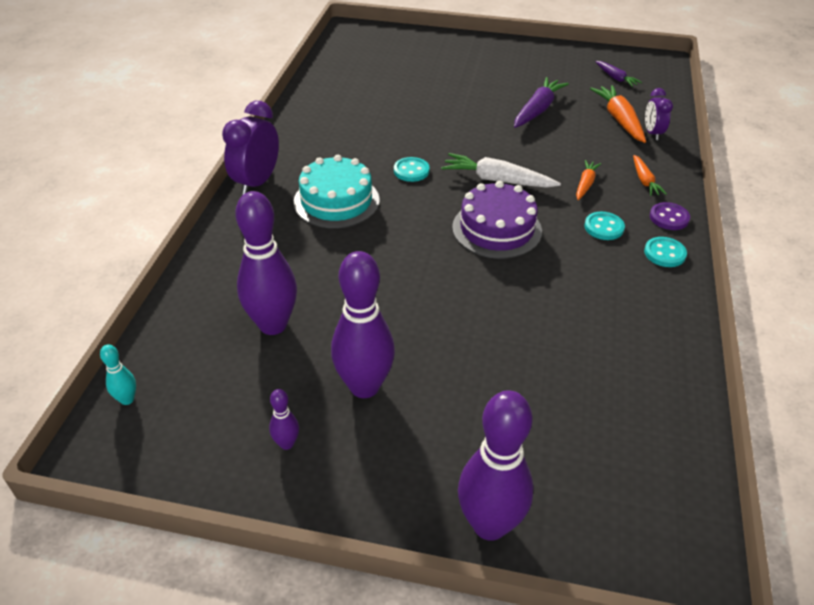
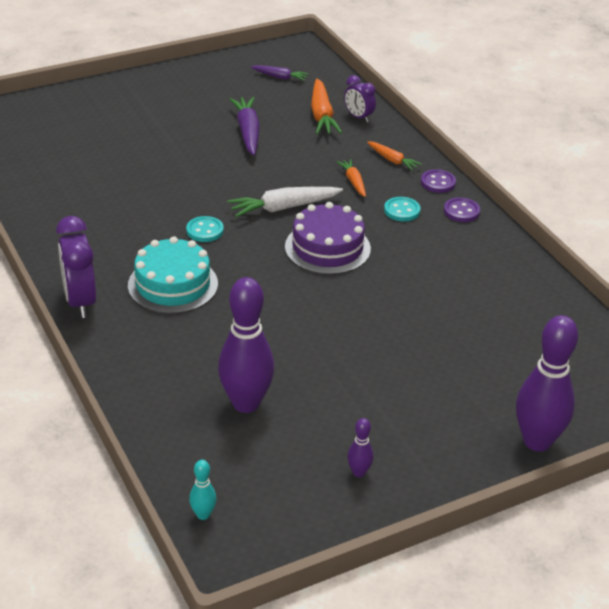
camera: 40 degrees left, 5 degrees down
purple bowling pin [331,251,395,398] -> none
orange carrot [590,85,646,143] -> orange carrot turned 135 degrees counterclockwise [311,78,342,134]
turquoise button [644,237,687,267] -> purple button [444,197,480,222]

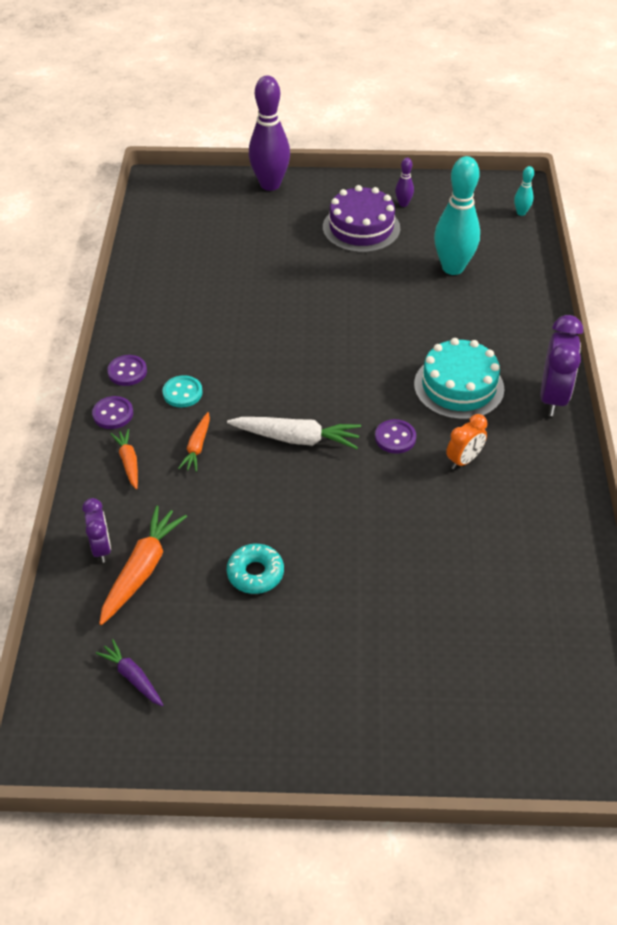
camera: 150 degrees left, 10 degrees up
turquoise button [186,216,224,242] -> purple button [375,419,416,454]
purple bowling pin [218,277,275,413] -> turquoise bowling pin [434,156,480,275]
purple carrot [229,97,260,156] -> turquoise donut [227,544,284,594]
purple cake [285,202,371,275] -> purple cake moved to [323,185,400,253]
none -> orange clock [446,414,487,469]

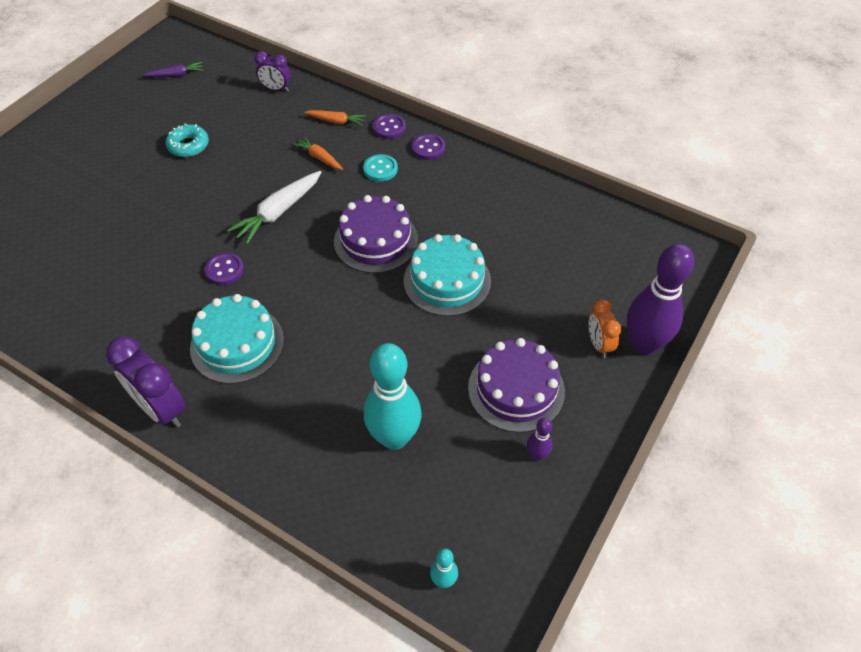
camera: 120 degrees right, 5 degrees up
orange carrot [99,505,187,625] -> none
orange clock [446,414,487,469] -> orange clock moved to [589,299,621,358]
none -> purple cake [334,195,418,273]
none -> turquoise cake [404,234,491,316]

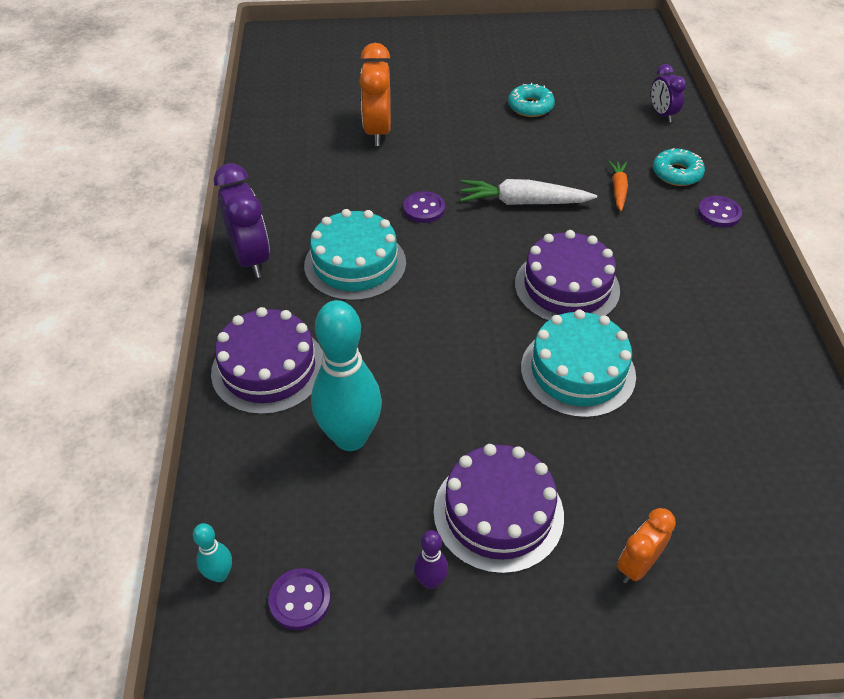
camera: 55 degrees right, 5 degrees down
purple clock [106,336,186,428] -> purple clock turned 150 degrees clockwise [214,163,270,278]
purple carrot [143,62,204,77] -> none
orange carrot [304,110,366,126] -> turquoise donut [653,148,705,186]
turquoise button [363,154,398,181] -> none
purple button [412,134,445,160] -> purple button moved to [268,568,331,630]
purple bowling pin [627,243,694,355] -> none
none -> purple cake [211,307,323,415]
none -> orange clock [359,43,391,146]

